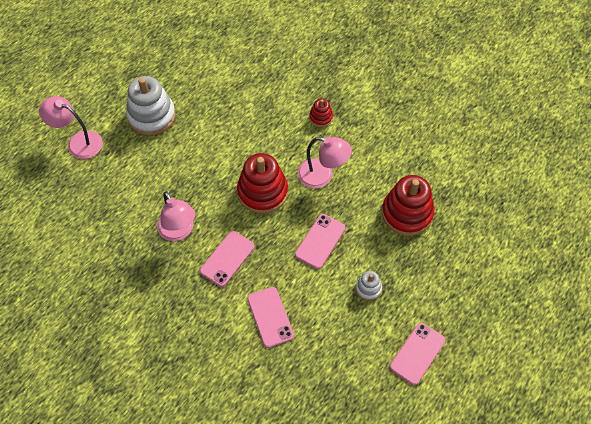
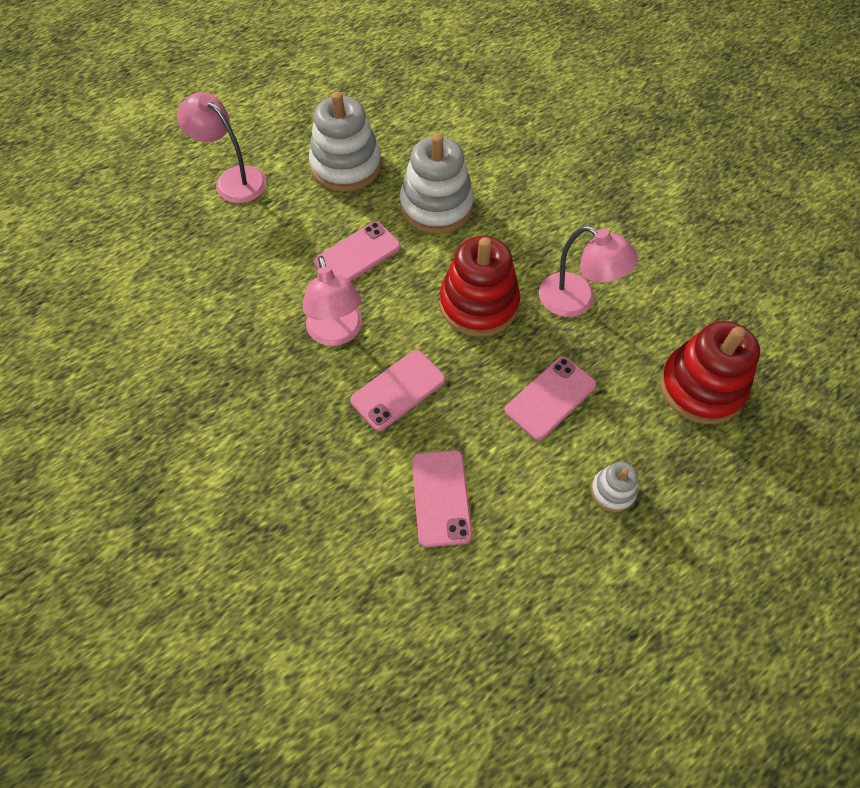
camera: 15 degrees right, 0 degrees up
red stacking toy [309,98,333,127] -> none
pink phone [390,323,446,385] -> pink phone moved to [314,222,401,281]
none -> white stacking toy [400,134,474,234]

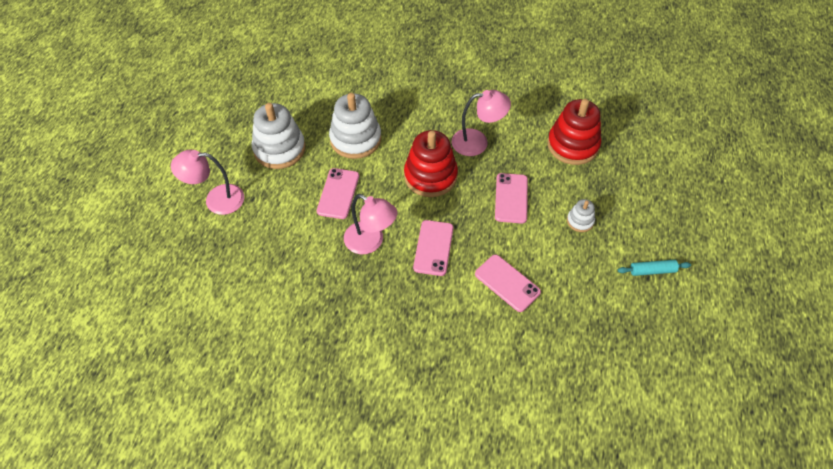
camera: 40 degrees left, 5 degrees down
none -> turquoise rolling pin [618,260,691,276]

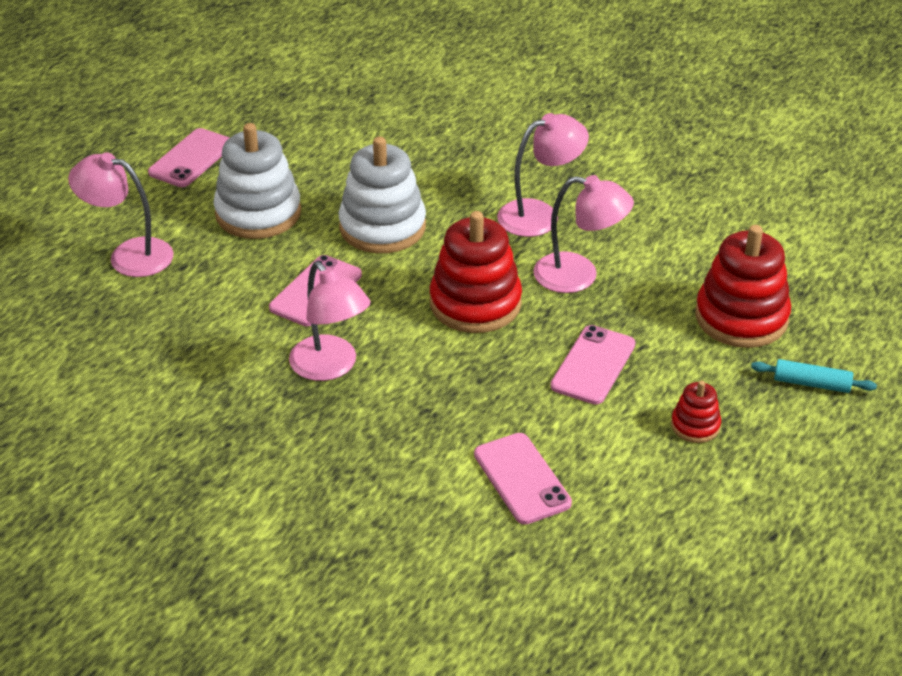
camera: 20 degrees right, 15 degrees down
pink phone [413,220,453,276] -> pink phone moved to [148,128,229,187]
white stacking toy [567,199,595,232] -> red stacking toy [671,381,721,443]
turquoise rolling pin [618,260,691,276] -> turquoise rolling pin moved to [751,359,877,393]
none -> pink lamp [497,113,589,237]

